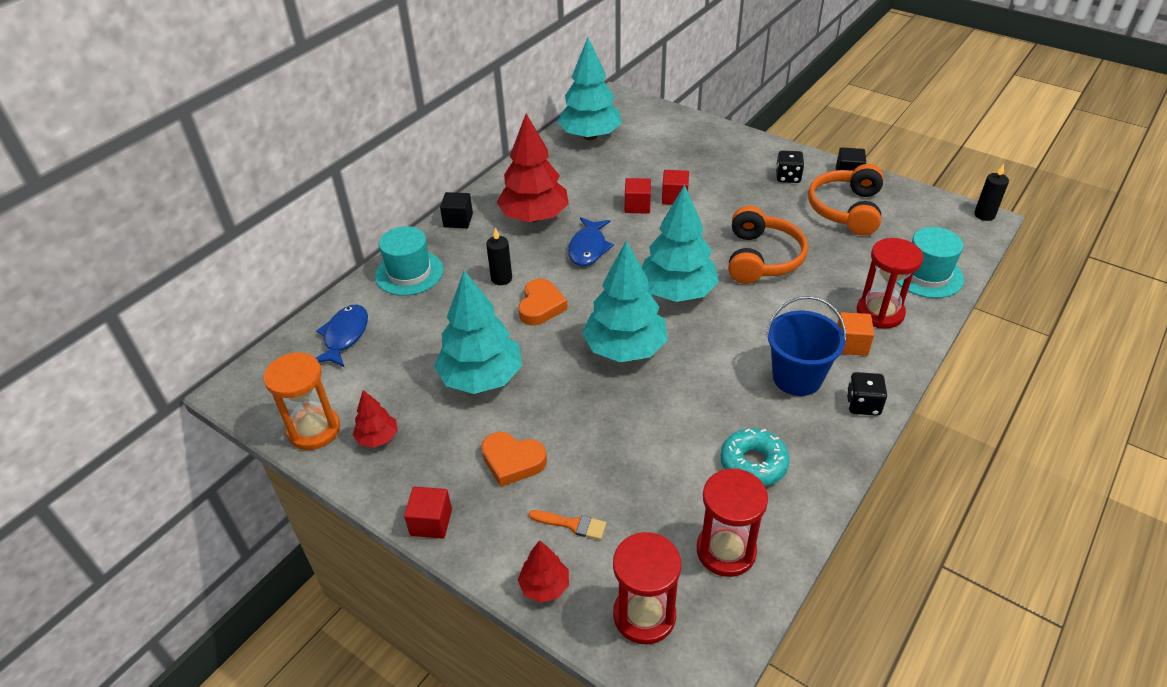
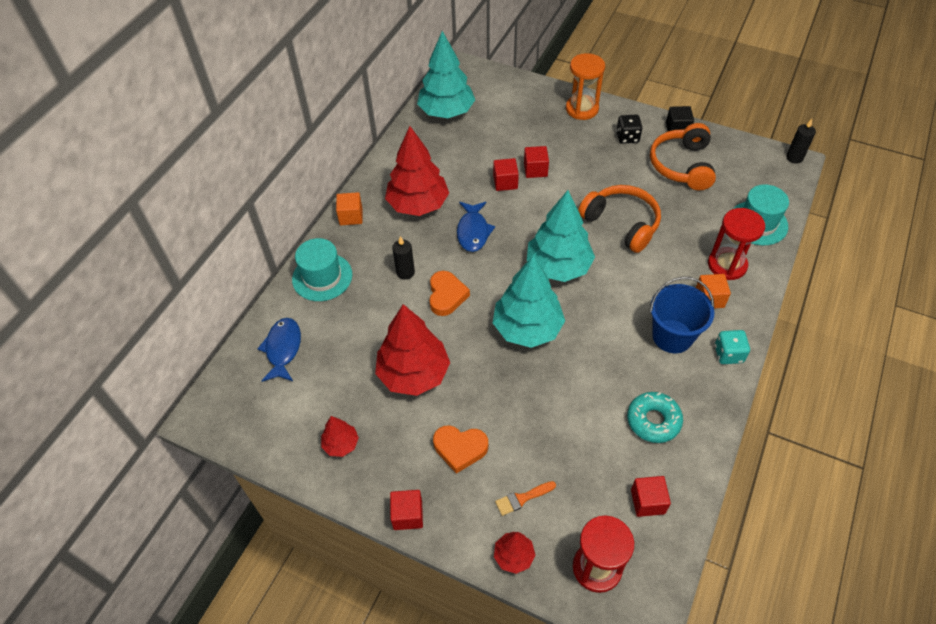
camera: 10 degrees left, 10 degrees up
orange hourglass [264,352,340,450] -> orange hourglass moved to [566,53,605,120]
turquoise tree [434,270,522,394] -> red tree [375,304,450,396]
black cube [440,192,473,228] -> orange cube [336,192,362,225]
orange brush [529,510,606,540] -> orange brush turned 150 degrees clockwise [495,481,556,516]
red hourglass [697,469,768,577] -> red cube [631,476,671,517]
orange headphones [728,206,808,284] -> orange headphones turned 45 degrees counterclockwise [578,185,661,253]
black dice [847,372,887,416] -> turquoise dice [715,330,750,364]

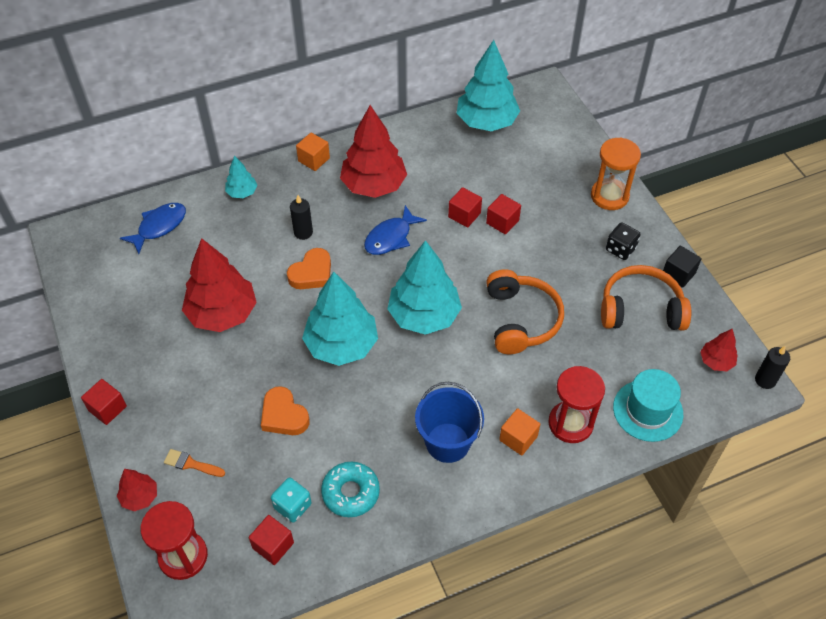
camera: 40 degrees right, 0 degrees up
turquoise hat [292,238,352,301] -> turquoise tree [225,156,258,198]
red tree [321,416,359,457] -> red tree moved to [700,329,737,371]
orange heart [433,425,488,474] -> orange heart moved to [261,386,309,435]
orange headphones [650,123,716,190] -> orange headphones turned 45 degrees clockwise [601,265,691,330]
turquoise dice [715,330,750,364] -> turquoise dice moved to [271,478,311,523]

